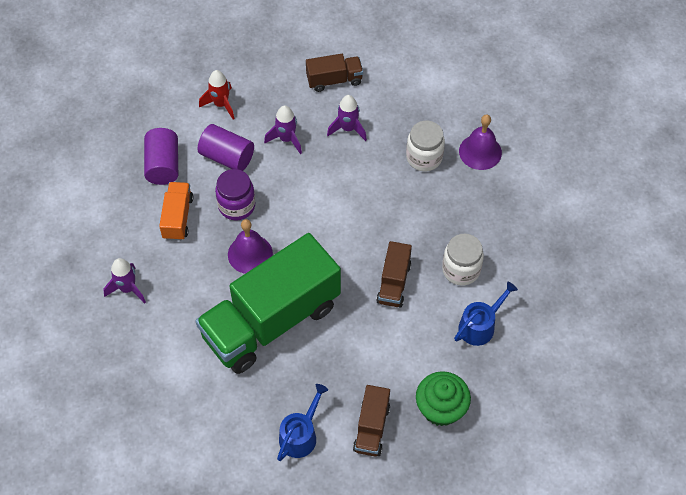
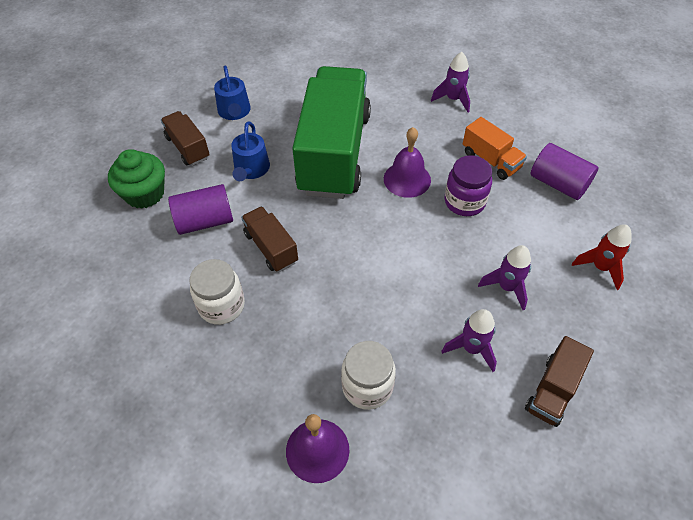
camera: 135 degrees right, 5 degrees down
purple cylinder [198,124,254,171] -> purple cylinder moved to [168,184,233,235]
blue watering can [454,282,518,346] -> blue watering can moved to [231,121,270,181]

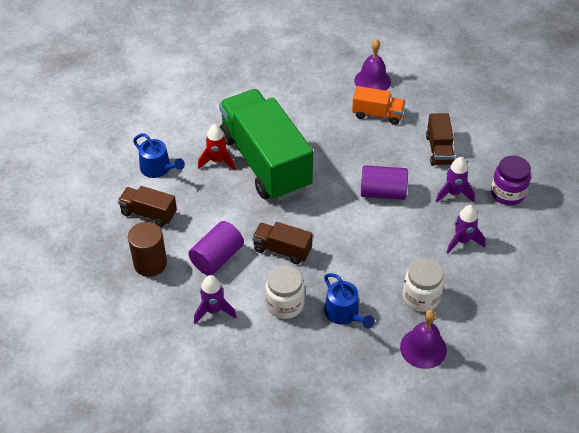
camera: 35 degrees left, 5 degrees down
green cupcake [108,149,165,209] -> brown cylinder [128,222,167,277]
blue watering can [231,121,270,181] -> blue watering can moved to [324,273,375,329]
purple bell [384,127,431,198] -> purple bell moved to [354,39,391,91]
purple rocket [431,52,470,112] -> purple rocket moved to [194,275,236,324]
purple jar [445,155,492,216] -> purple jar moved to [491,156,531,205]
brown truck [525,336,594,427] -> brown truck moved to [426,113,455,166]
purple cylinder [531,143,598,200] -> purple cylinder moved to [361,165,408,200]
red rocket [572,224,632,290] -> red rocket moved to [198,124,235,170]

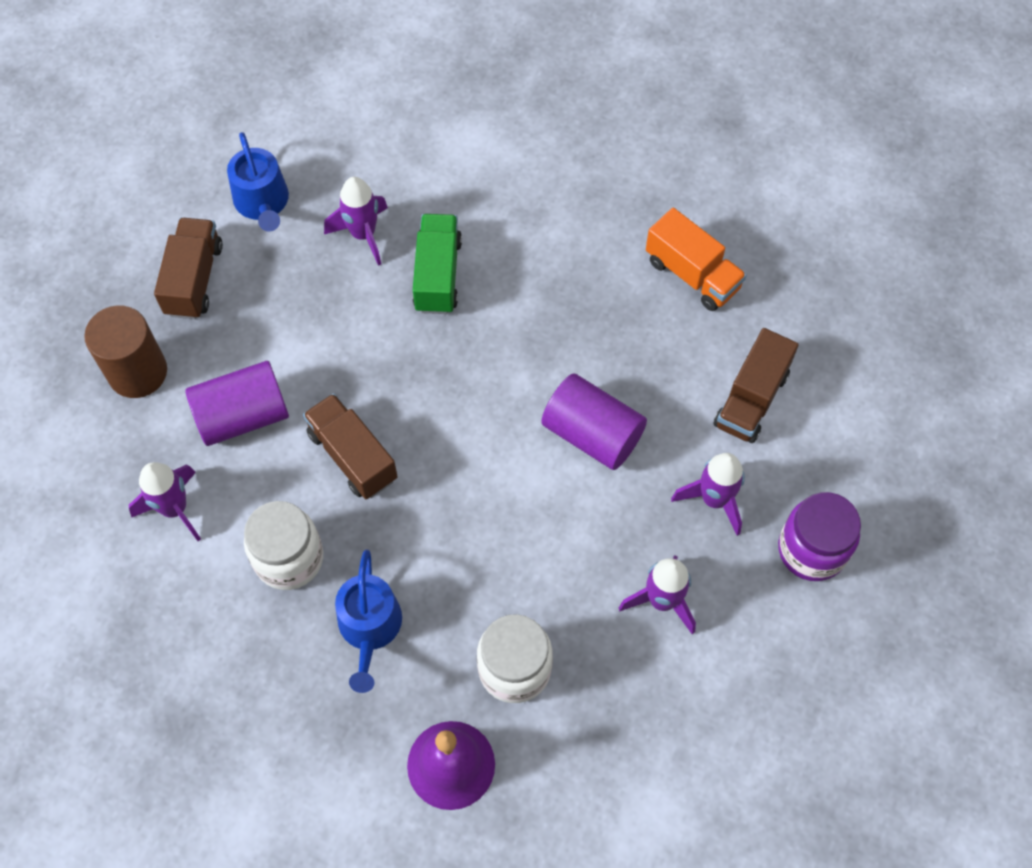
camera: 30 degrees right, 15 degrees up
brown truck [118,186,177,227] -> brown truck turned 45 degrees clockwise [154,218,223,319]
red rocket [198,124,235,170] -> purple rocket [324,177,388,266]
green truck [219,89,313,201] -> green truck [413,214,462,314], size x0.44
purple bell [354,39,391,91] -> none

